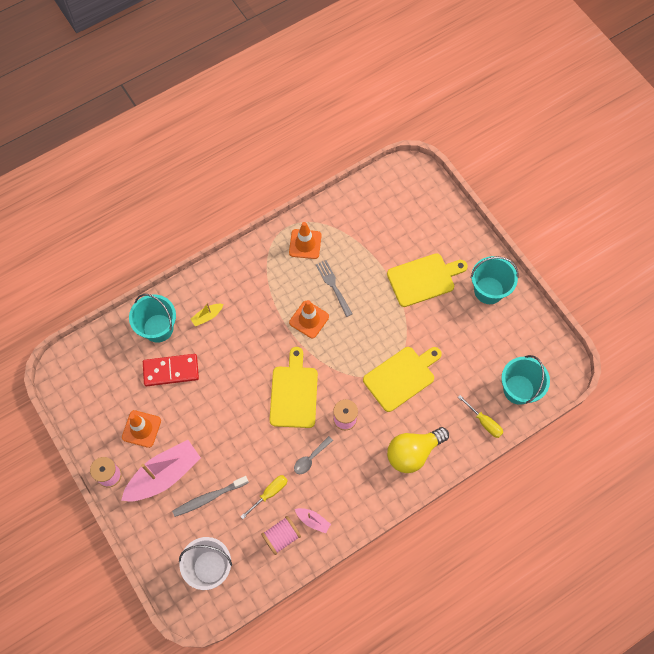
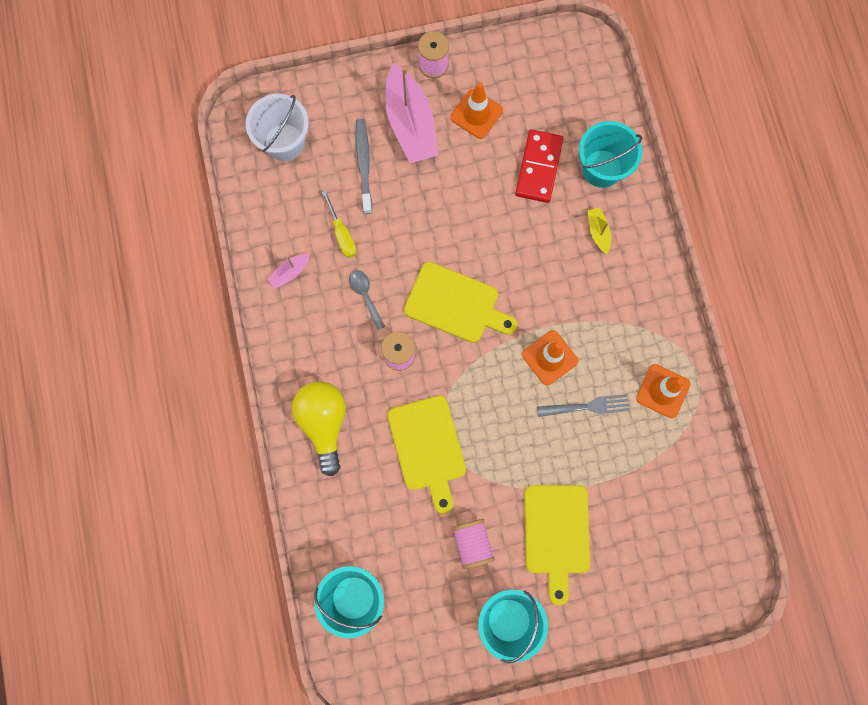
camera: 110 degrees right, 10 degrees up
pink spool [261,516,301,555] -> pink spool moved to [452,519,495,569]
yellow screwdriver [458,395,503,438] -> none

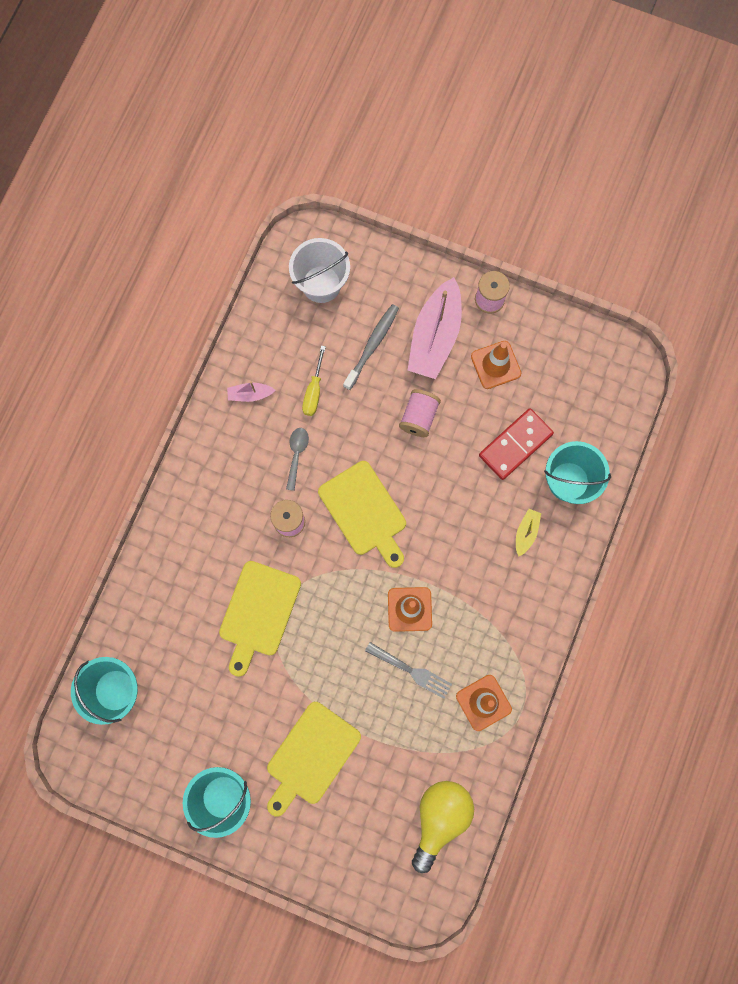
camera: 35 degrees right, 0 degrees up
yellow light bulb [292,381,346,476] -> yellow light bulb moved to [412,781,474,873]
pink spool [452,519,495,569] -> pink spool moved to [399,389,441,437]

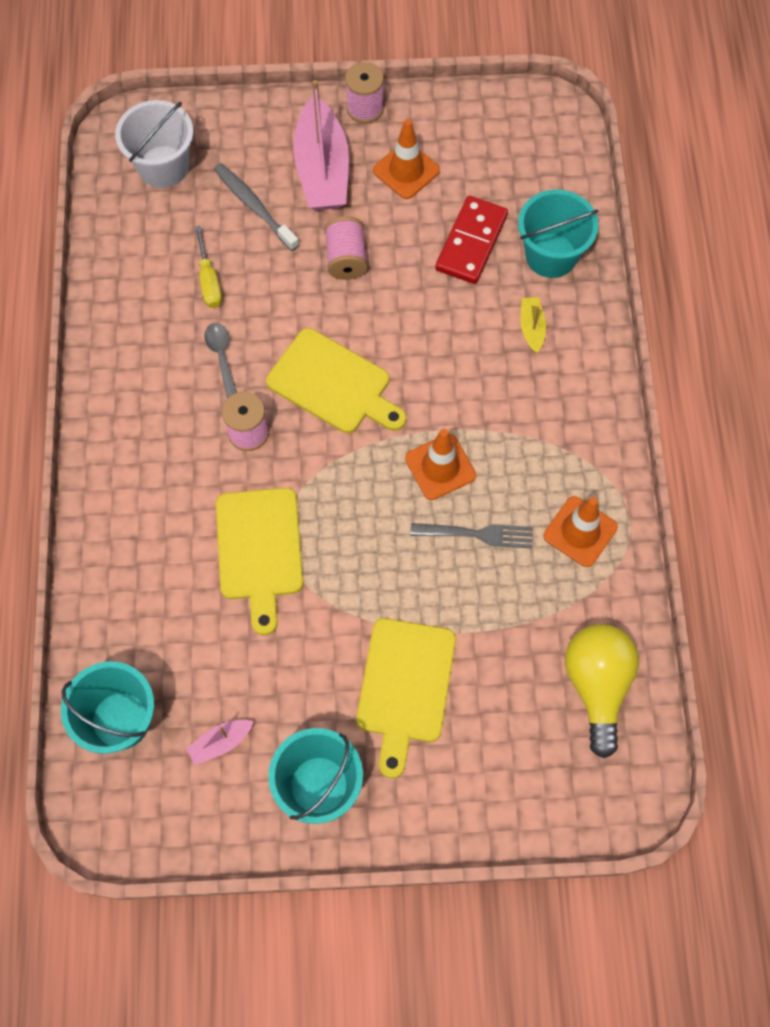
camera: 25 degrees left, 10 degrees down
pink boat [227,382,275,402] -> pink boat moved to [186,720,254,765]
grey toothbrush [343,304,399,390] -> grey toothbrush turned 45 degrees counterclockwise [214,163,299,251]

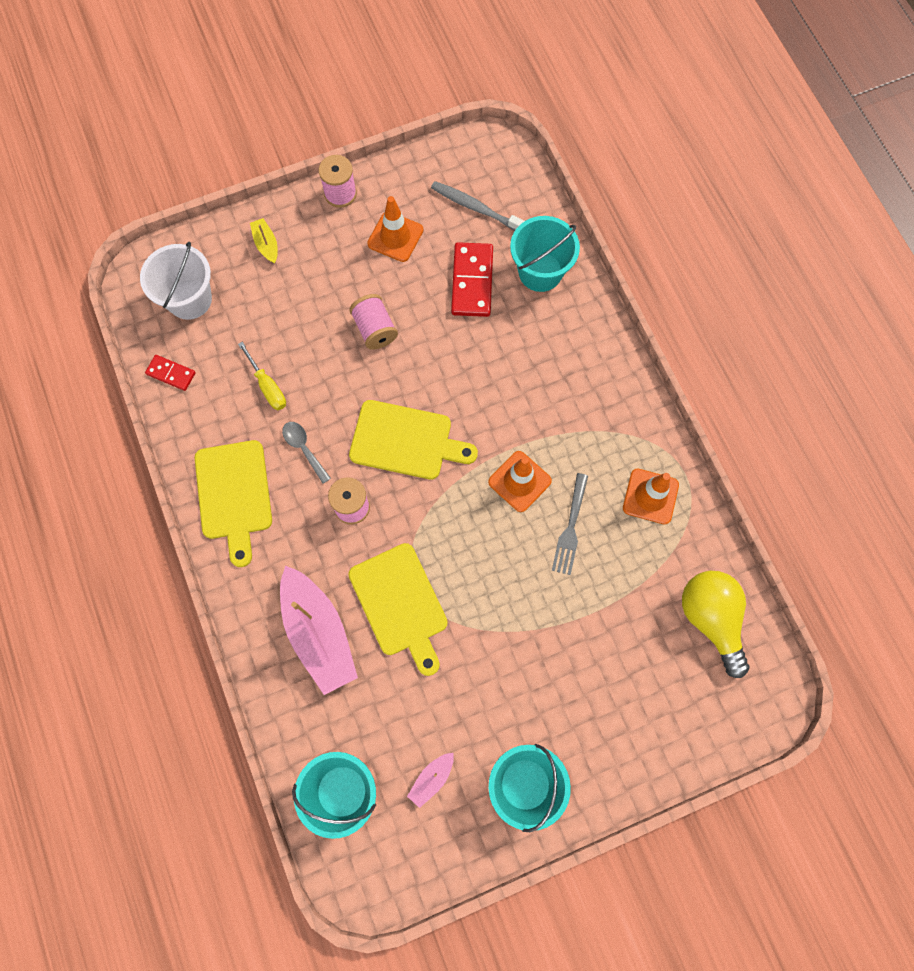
camera: 20 degrees left, 5 degrees up
grey toothbrush [214,163,299,251] -> grey toothbrush moved to [431,181,524,231]
pink boat [293,80,349,210] -> pink boat moved to [280,566,358,695]
yellow cutting board [356,618,456,778] -> yellow cutting board moved to [195,440,272,567]
grey fork [411,523,533,549] -> grey fork turned 120 degrees clockwise [552,473,588,575]
yellow boat [520,297,546,353] -> yellow boat moved to [250,218,278,263]
none -> red domino [145,355,196,391]

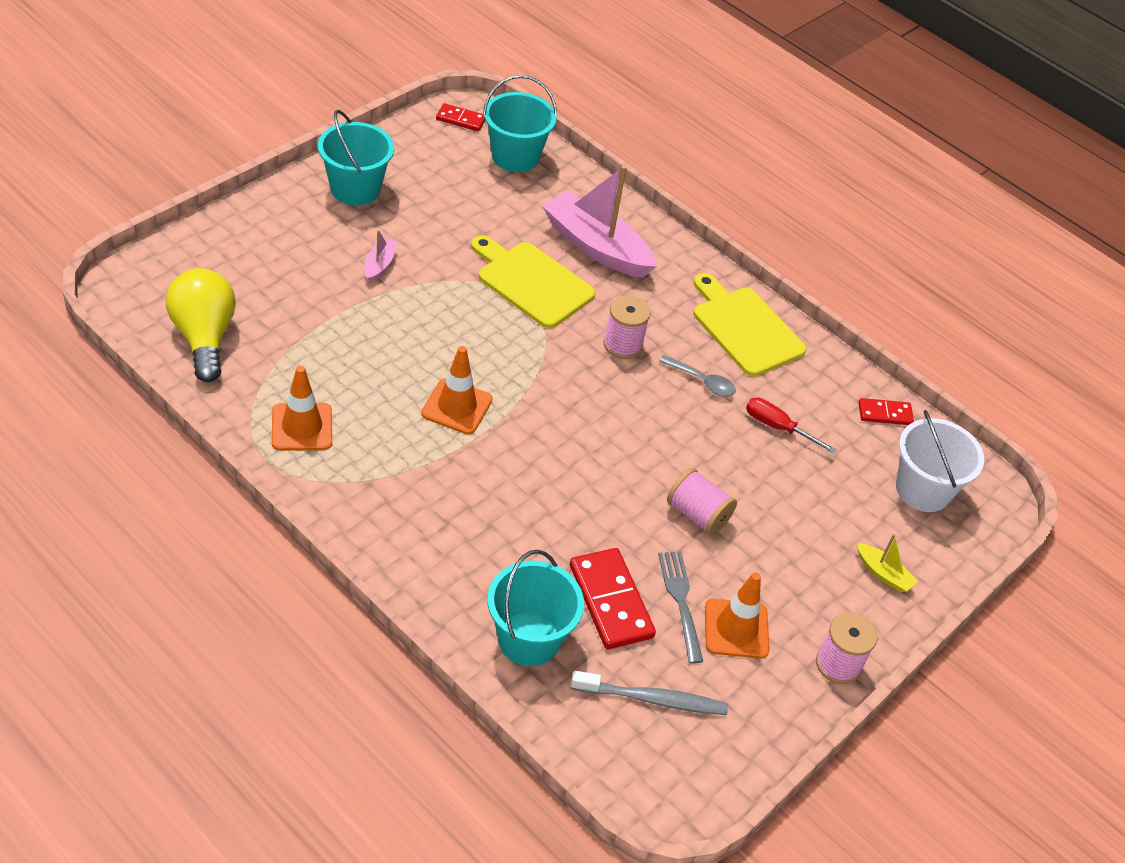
camera: 150 degrees right, 25 degrees down
yellow screwdriver [238,342,286,410] -> red screwdriver [746,397,836,453]
yellow cutting board [349,400,478,480] -> none
pink boat [407,753,454,808] -> pink boat moved to [364,230,398,283]
grey fork [552,473,588,575] -> grey fork moved to [658,551,703,664]
yellow light bulb [682,571,749,678] -> yellow light bulb turned 150 degrees counterclockwise [166,268,236,382]
none -> red domino [436,103,485,132]

